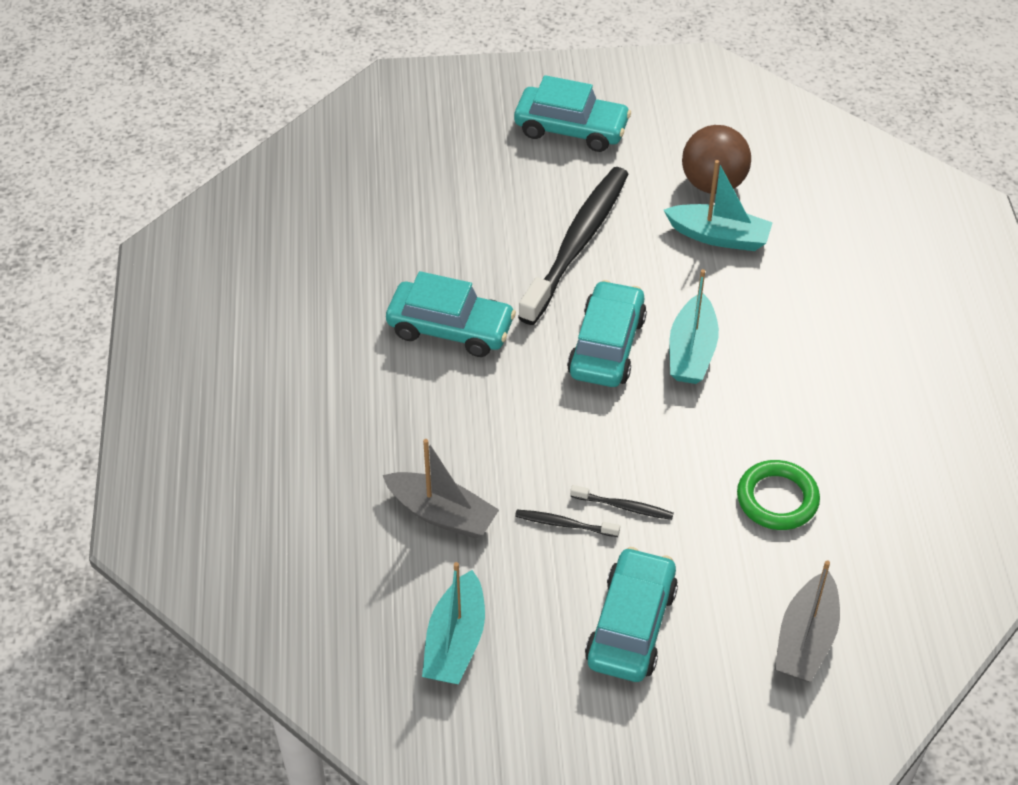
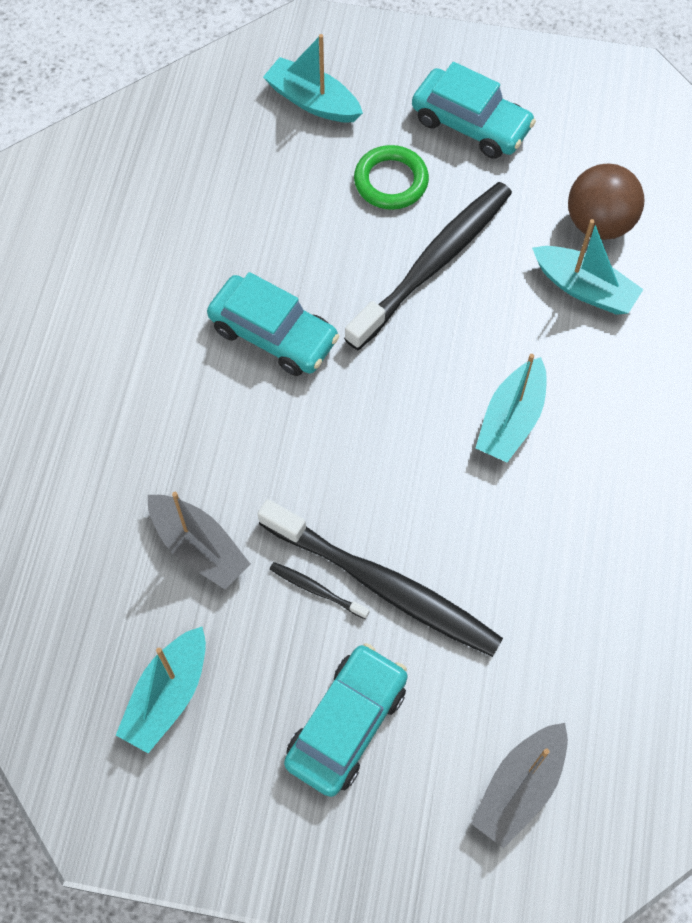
camera: 15 degrees right, 15 degrees up
turquoise car [567,280,647,387] -> none
black toothbrush [570,485,674,520] -> black toothbrush [258,499,503,657], size x2.47
green ring [737,460,820,530] -> green ring moved to [354,145,429,210]
none -> turquoise boat [263,34,363,122]

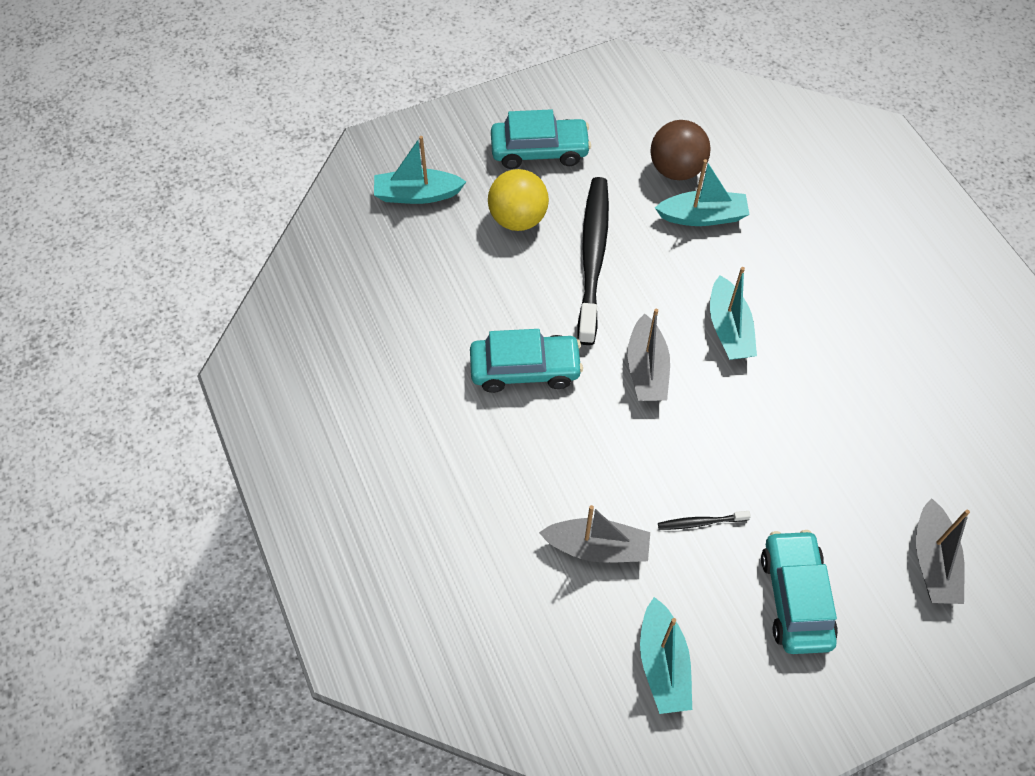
camera: 35 degrees left, 5 degrees down
black toothbrush [258,499,503,657] -> none
green ring [354,145,429,210] -> yellow ball [488,169,549,231]
none -> grey boat [628,309,670,401]

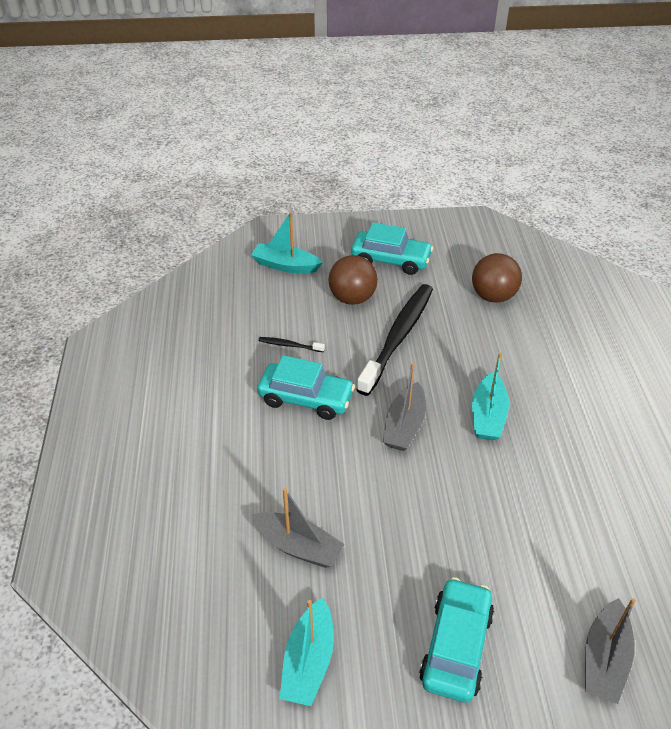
camera: 20 degrees right, 15 degrees down
yellow ball [488,169,549,231] -> brown ball [328,255,378,305]
turquoise boat [655,159,750,226] -> none
black toothbrush [658,511,751,530] -> black toothbrush moved to [258,337,325,352]

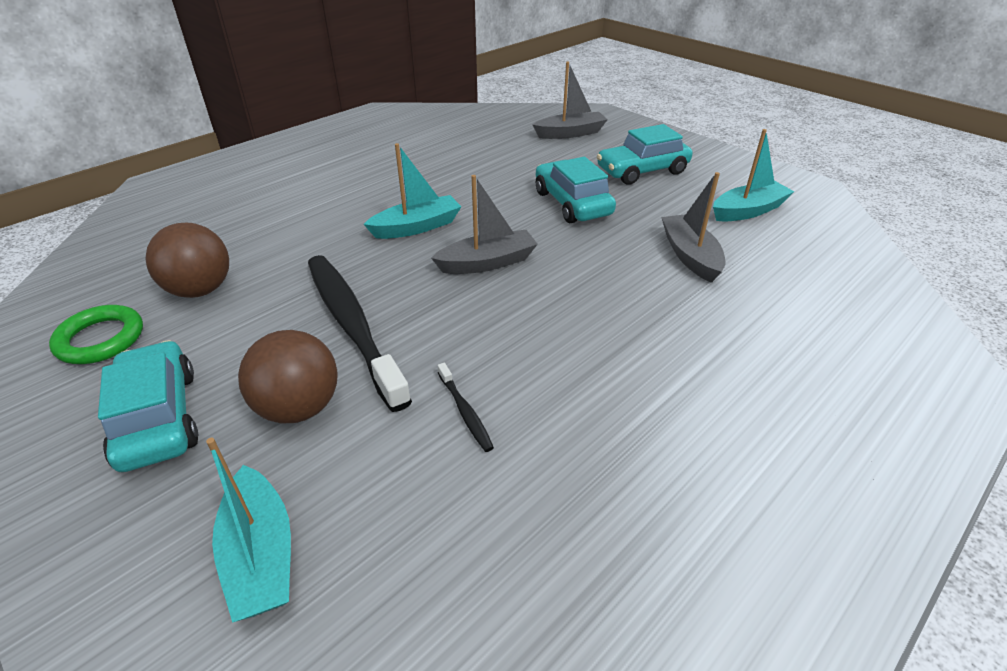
camera: 130 degrees left, 5 degrees down
turquoise car [257,355,355,420] -> turquoise car moved to [536,157,616,223]
black toothbrush [357,284,433,396] -> black toothbrush turned 75 degrees clockwise [308,255,412,412]
none -> green ring [49,305,143,364]

